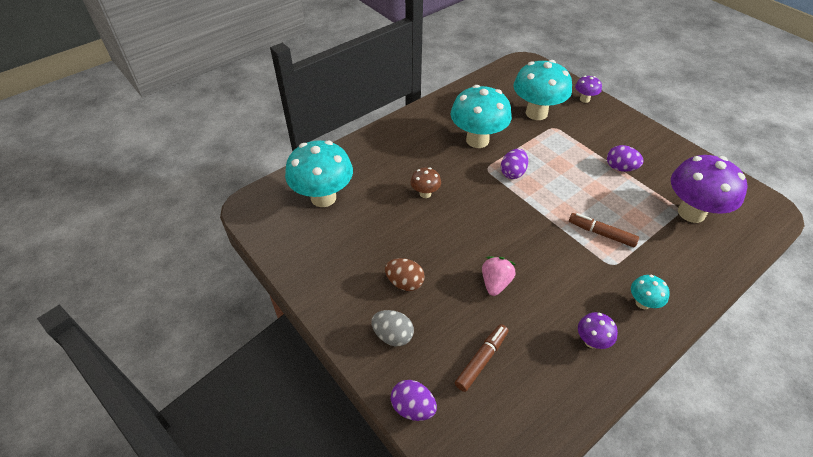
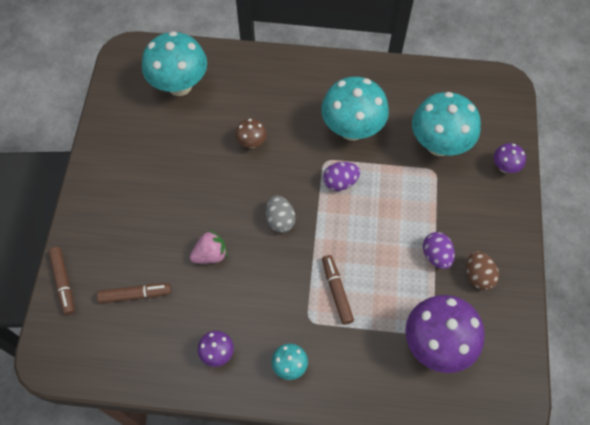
camera: 45 degrees right, 15 degrees up
grey egg [371,310,414,346] -> grey egg moved to [266,196,296,233]
brown egg [385,258,424,291] -> brown egg moved to [466,251,499,290]
purple egg [391,380,437,421] -> brown marker [48,247,75,315]

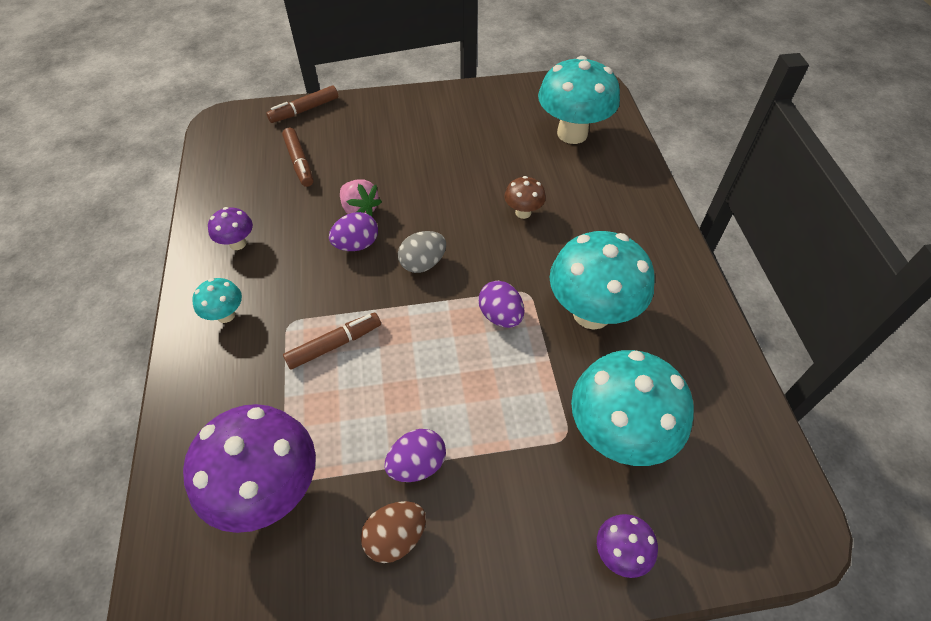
camera: 75 degrees right, 10 degrees down
none -> purple egg [329,212,378,251]

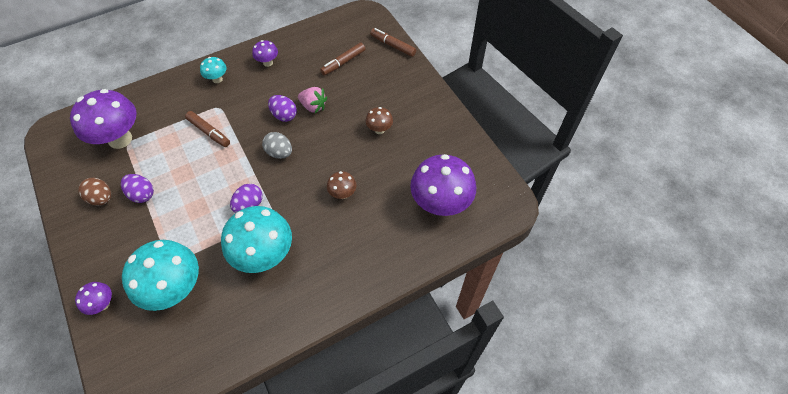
camera: 70 degrees right, 5 degrees up
pink strawberry [340,179,382,216] -> pink strawberry turned 90 degrees counterclockwise [298,87,327,113]
turquoise mushroom [538,56,620,144] -> purple mushroom [410,154,476,216]
none -> brown mushroom [366,107,393,134]

